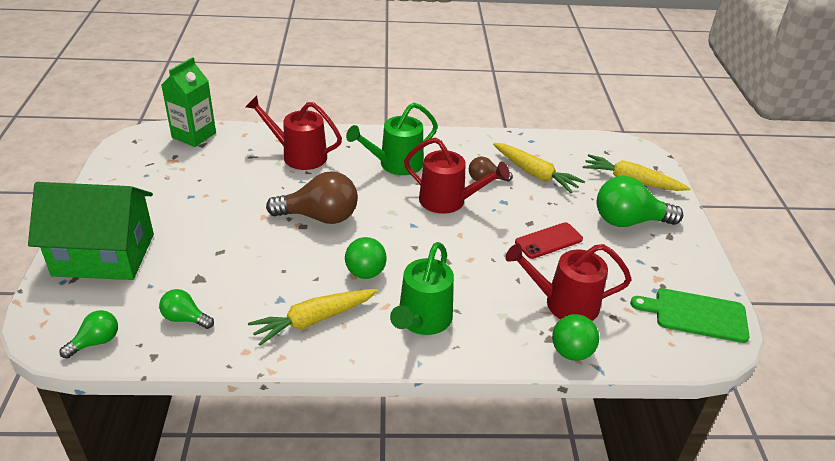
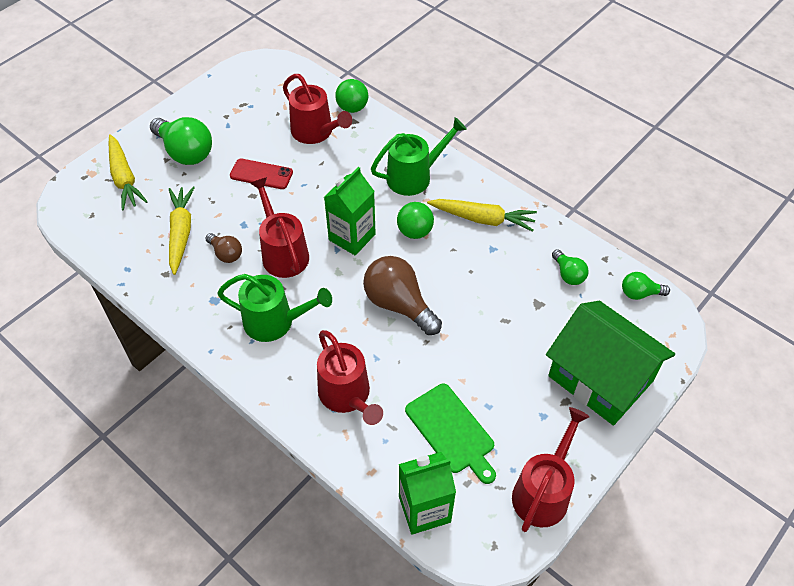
camera: 135 degrees left, 15 degrees up
green cutting board [630,288,750,343] -> green cutting board moved to [405,384,496,484]
none -> green carton [324,167,376,255]
none -> red watering can [512,407,589,532]

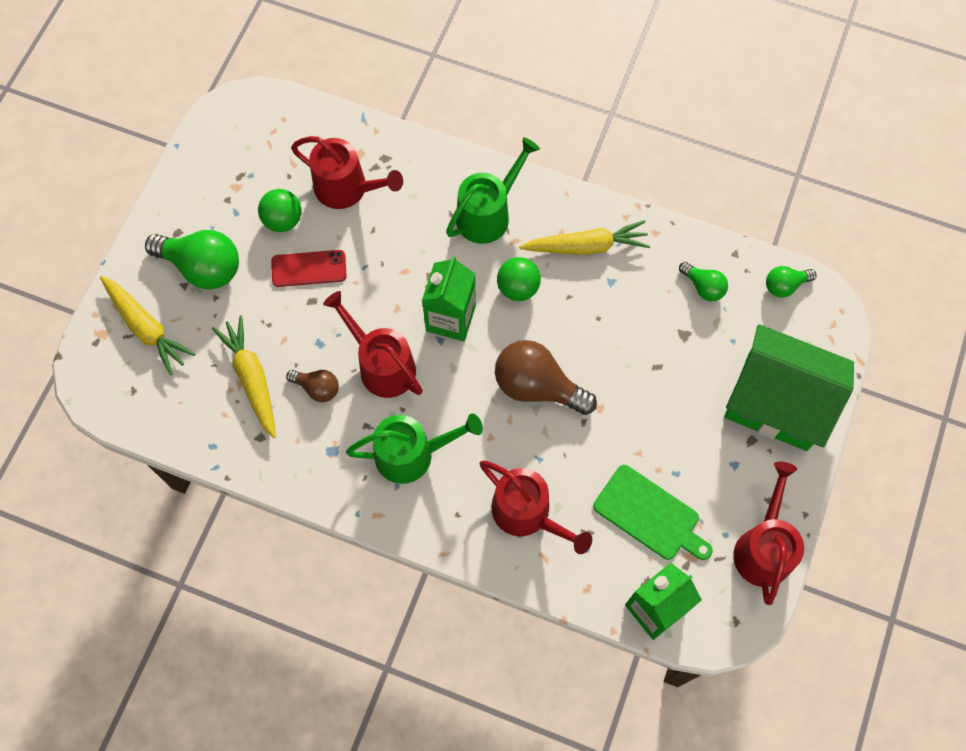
camera: 20 degrees left, 15 degrees up
green ball [335,79,368,113] -> green ball moved to [258,189,302,232]

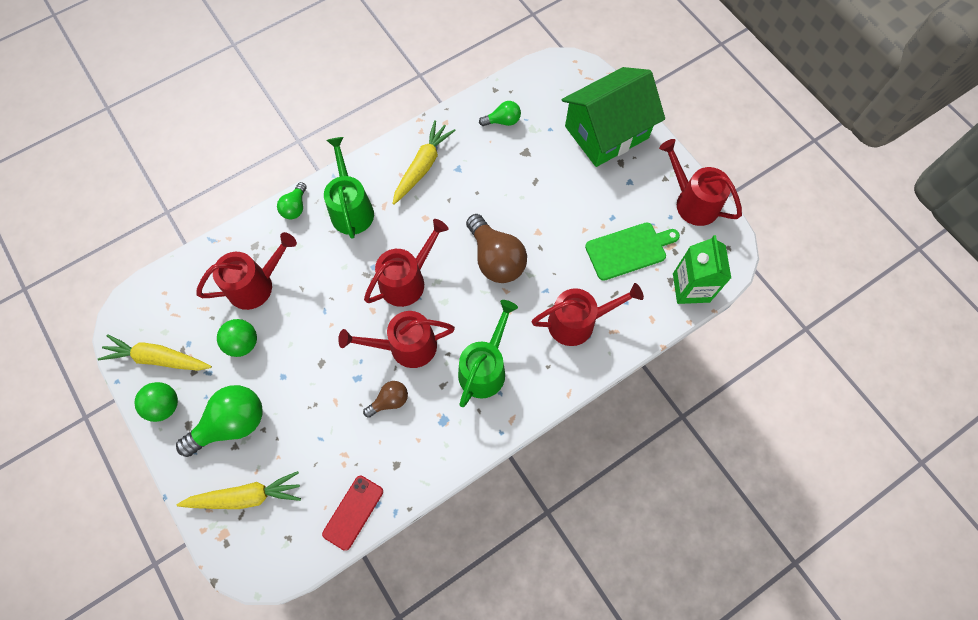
camera: 55 degrees left, 0 degrees up
yellow carrot [212,316,276,438] -> yellow carrot moved to [98,334,212,371]
red phone [271,250,347,287] -> red phone moved to [322,476,383,551]
green carton [422,256,476,341] -> red watering can [364,219,449,307]
brown light bulb [495,340,597,415] -> brown light bulb turned 90 degrees counterclockwise [466,214,527,283]
green ball [497,257,541,301] -> green ball moved to [134,382,178,422]
green light bulb [766,266,817,298] -> green light bulb moved to [277,182,307,219]

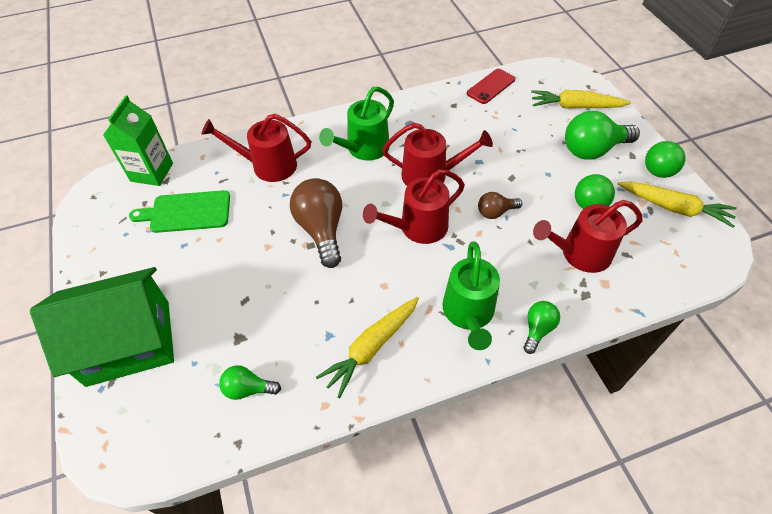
camera: 165 degrees left, 15 degrees down
brown light bulb [363,381,408,418] -> brown light bulb moved to [478,192,522,219]
red watering can [659,139,742,226] -> none

